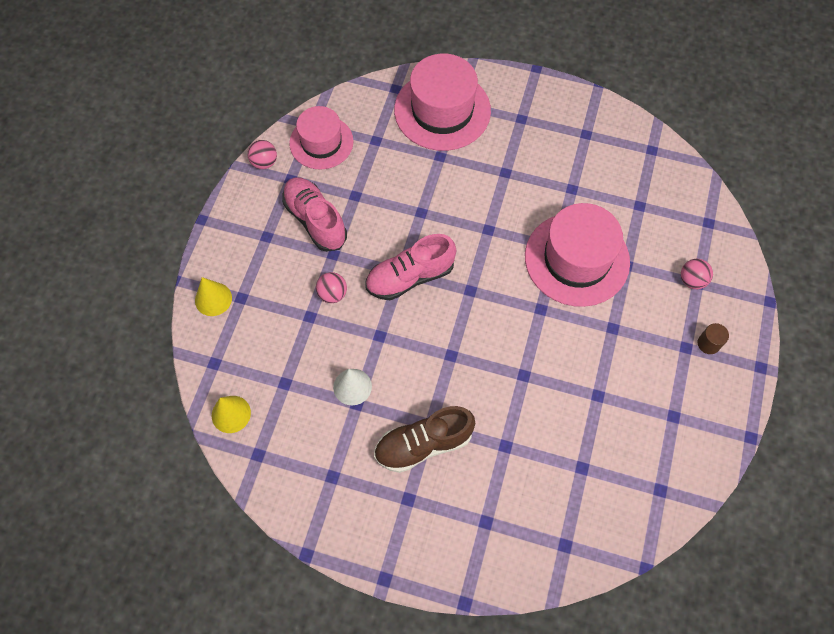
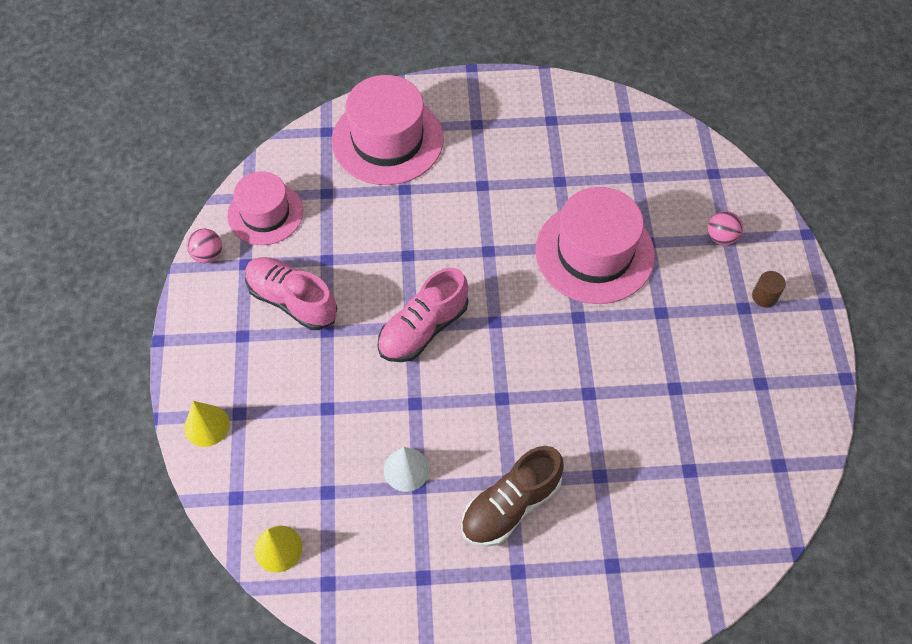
camera: 20 degrees left, 5 degrees down
pink ball [316,272,347,303] -> none

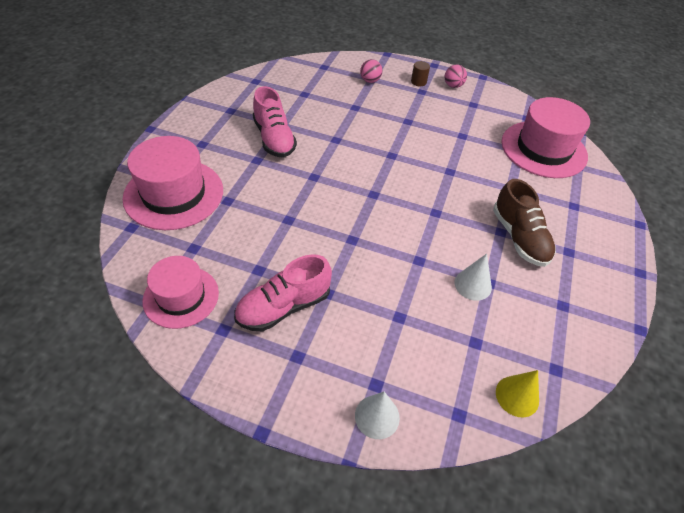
camera: 70 degrees left, 10 degrees down
yellow cone [184,401,230,447] -> white cone [355,391,400,439]
pink ball [187,229,222,263] -> pink ball moved to [445,65,467,88]
pink shoe [377,268,468,362] -> pink shoe moved to [253,86,297,158]
pink hat [535,187,655,304] -> pink hat moved to [501,97,590,178]

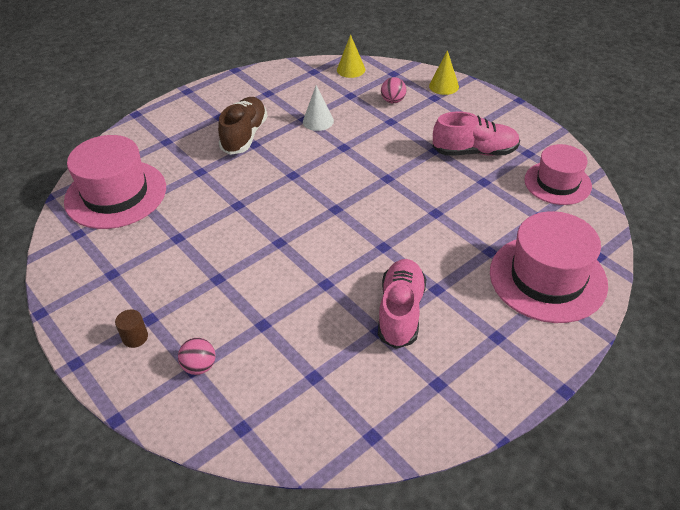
camera: 145 degrees left, 5 degrees down
white cone [355,391,400,439] -> yellow cone [429,50,459,95]
pink ball [445,65,467,88] -> pink ball moved to [381,77,406,103]

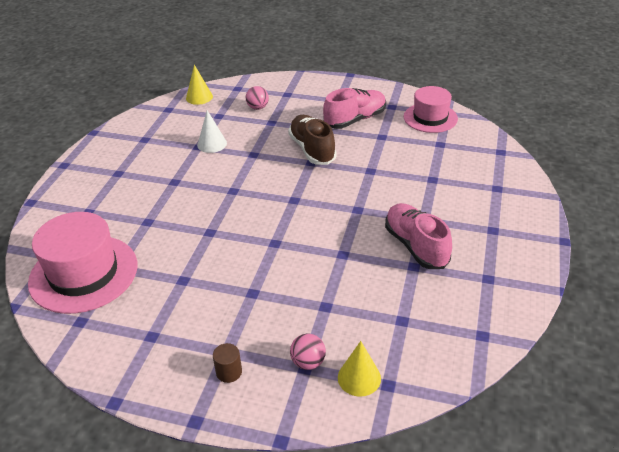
camera: 35 degrees left, 5 degrees down
brown shoe [218,97,267,155] -> brown shoe moved to [288,115,337,165]
yellow cone [429,50,459,95] -> yellow cone moved to [338,341,381,397]
pink hat [490,211,608,323] -> none

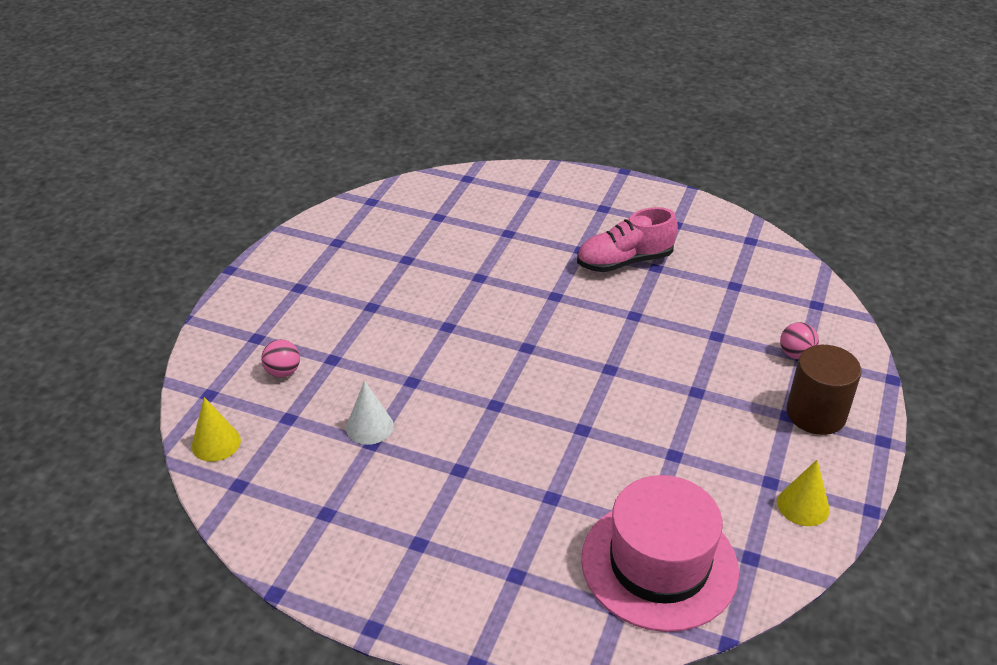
camera: 85 degrees left, 0 degrees up
brown cylinder [213,343,242,383] -> brown cylinder [786,345,862,435], size x2.06
brown shoe [288,115,337,165] -> none
pink shoe [323,88,386,129] -> none
yellow cone [338,341,381,397] -> yellow cone moved to [777,460,830,526]
pink hat [404,86,458,133] -> none

